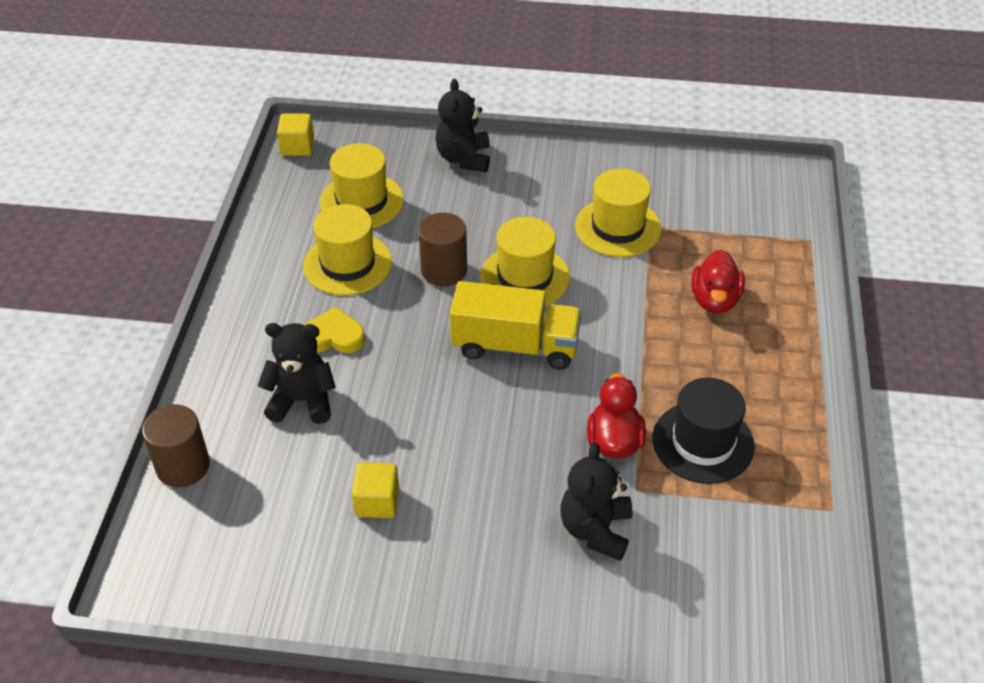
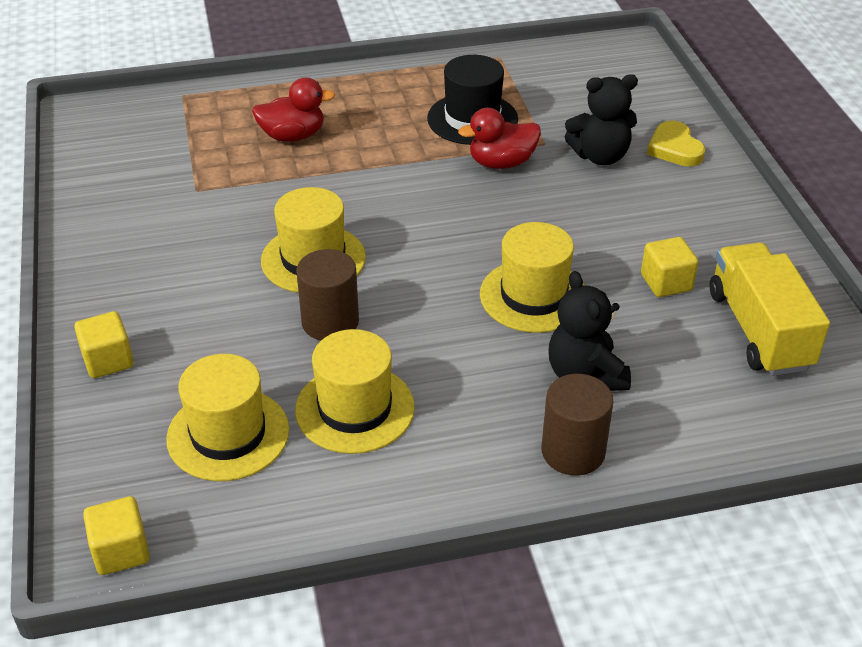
camera: 110 degrees left, 5 degrees down
brown cylinder [142,404,210,488] -> brown cylinder moved to [541,374,613,476]
yellow heart [304,307,365,353] -> yellow heart moved to [647,121,706,166]
black teddy bear [435,79,490,172] -> yellow cube [74,311,134,378]
yellow truck [450,281,582,370] -> yellow truck moved to [710,242,830,376]
yellow hat [575,169,661,257] -> yellow hat moved to [480,222,585,333]

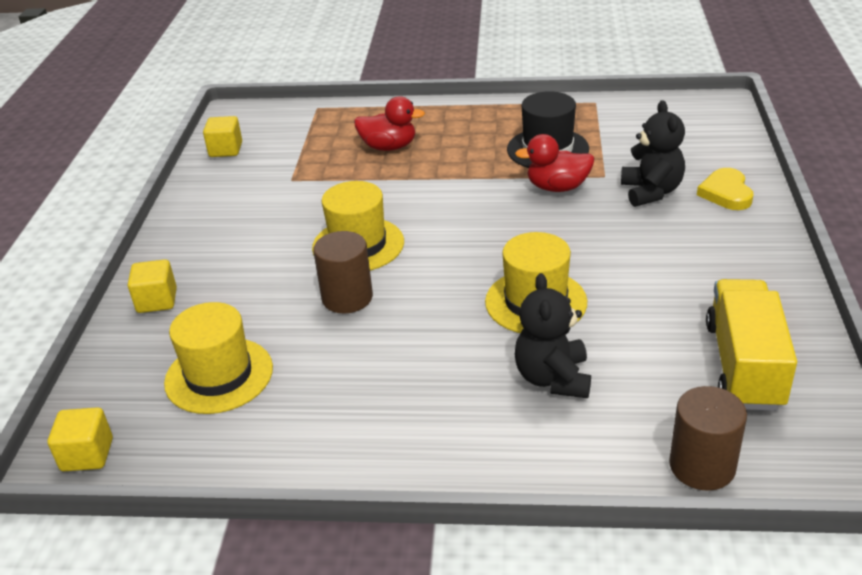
camera: 20 degrees right, 5 degrees down
yellow hat [295,329,415,454] -> none
brown cylinder [541,374,613,476] -> brown cylinder moved to [669,386,747,491]
black teddy bear [565,74,638,165] -> black teddy bear turned 105 degrees counterclockwise [621,100,685,207]
yellow cube [641,237,699,297] -> yellow cube moved to [203,116,242,157]

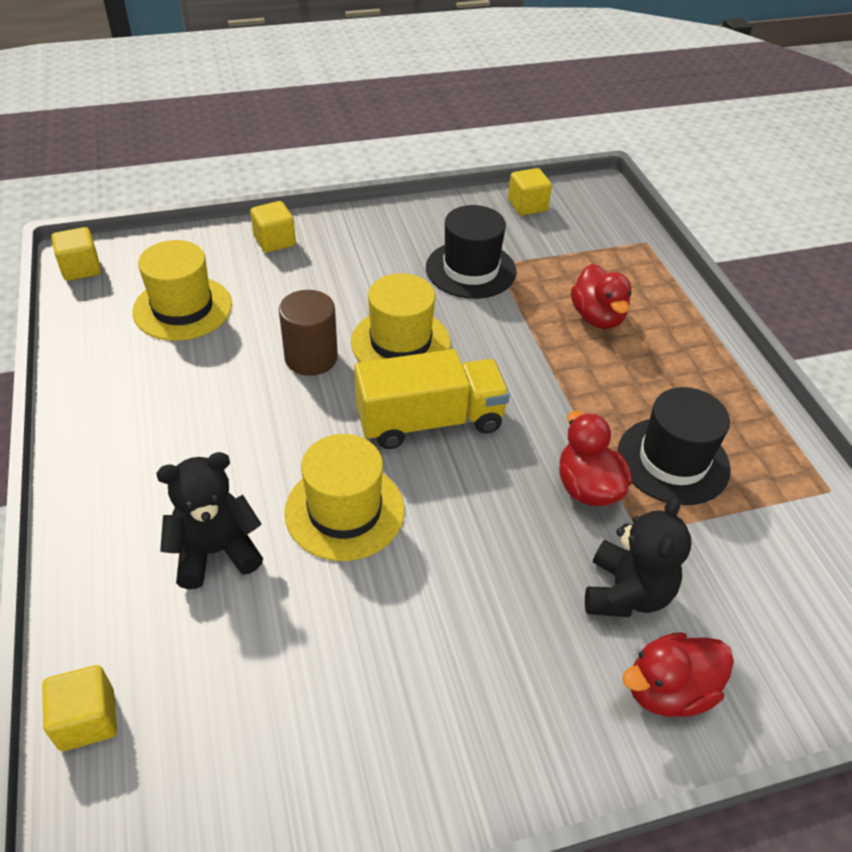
camera: 65 degrees right, 10 degrees up
black teddy bear [621,100,685,207] -> black teddy bear turned 45 degrees counterclockwise [585,496,691,617]
brown cylinder [669,386,747,491] -> yellow cube [42,665,117,751]
yellow heart [697,168,753,210] -> red duck [622,632,734,717]
yellow truck [706,279,797,411] -> yellow truck moved to [354,349,510,449]
none -> black hat [426,205,517,299]

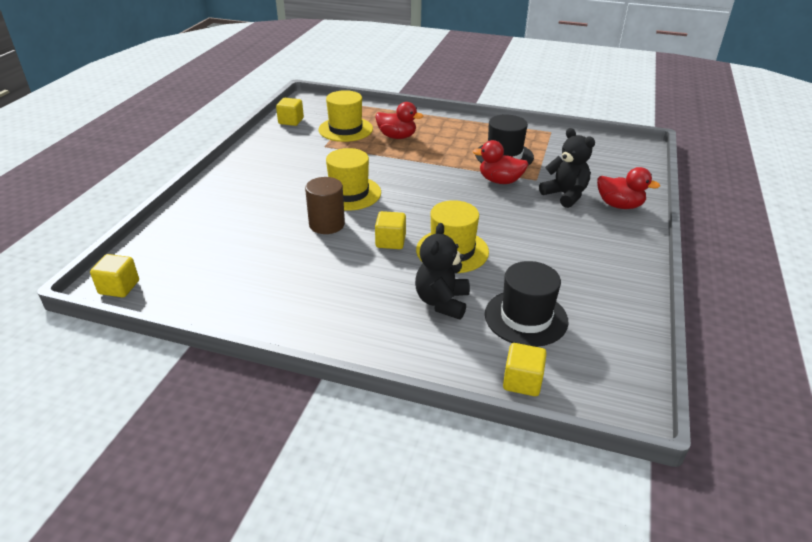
camera: 55 degrees left, 10 degrees down
yellow hat [132,240,232,341] -> yellow hat moved to [319,90,373,142]
yellow cube [250,201,296,253] -> yellow cube moved to [375,211,406,249]
yellow truck [354,349,510,449] -> none
black hat [426,205,517,299] -> black hat moved to [485,261,568,347]
red duck [622,632,734,717] -> red duck turned 75 degrees counterclockwise [597,167,660,209]

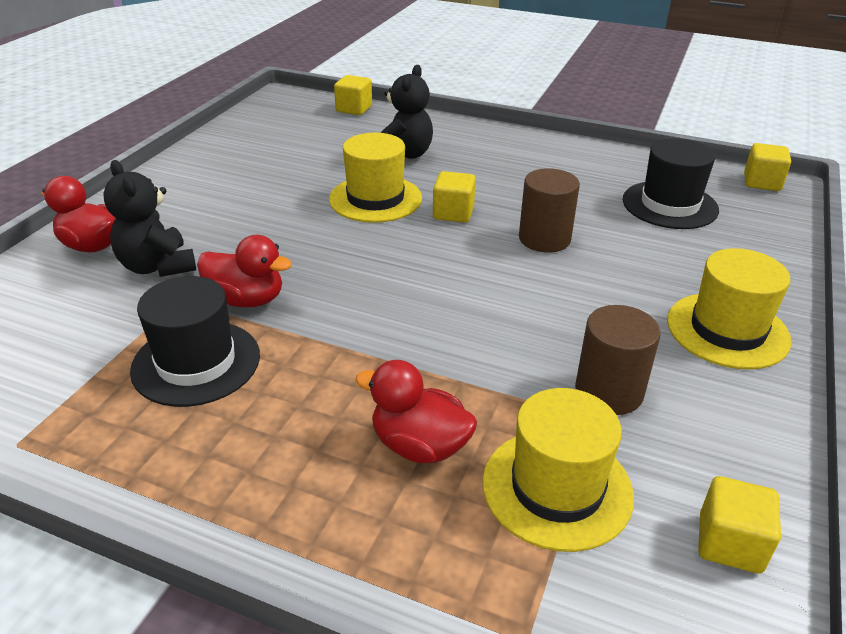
camera: 175 degrees left, 0 degrees up
yellow hat [326,148,381,211] -> yellow hat moved to [667,248,792,370]
black hat [485,261,568,347] -> black hat moved to [623,138,719,229]
none -> brown cylinder [575,305,661,415]

